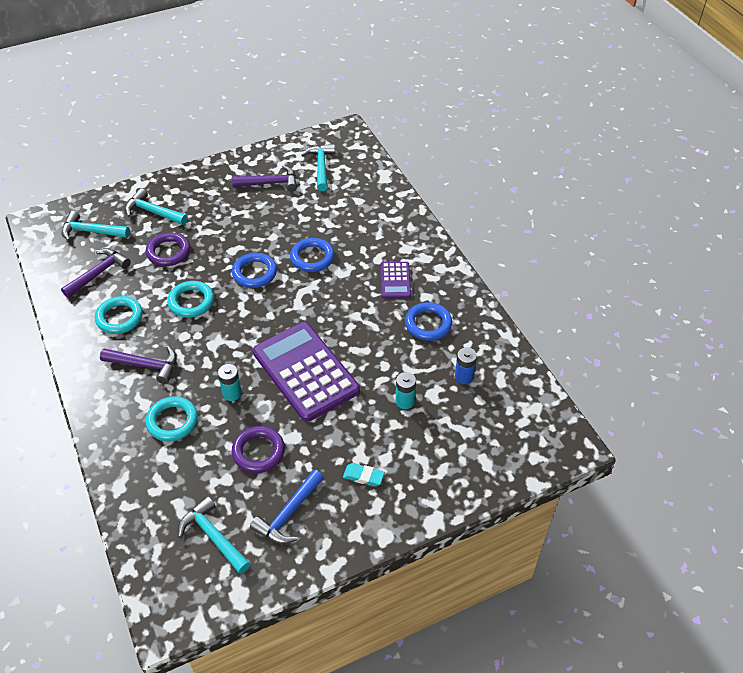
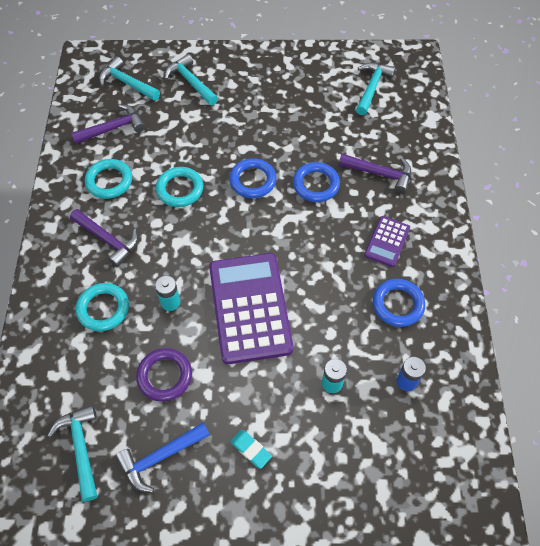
camera: 25 degrees right, 10 degrees up
purple ring [146,232,190,266] -> none
purple hammer [232,165,297,192] -> purple hammer moved to [339,154,411,194]

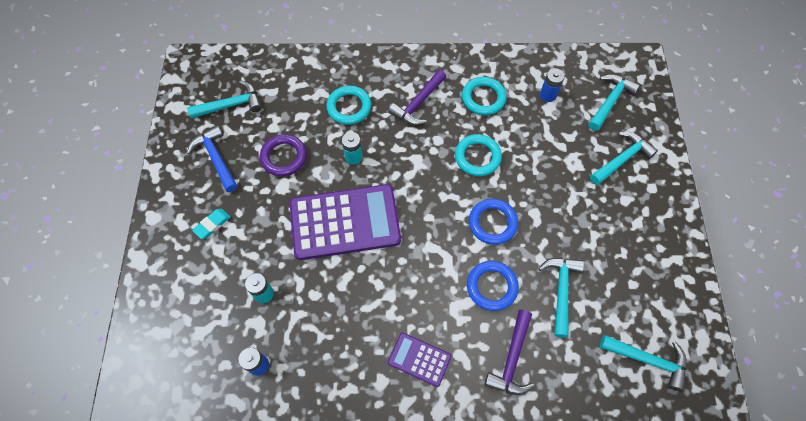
camera: 90 degrees right, 5 degrees up
purple hammer [71,104,145,144] -> blue battery [540,68,565,102]
blue ring [373,279,425,327] -> none
none -> turquoise hammer [539,258,584,338]

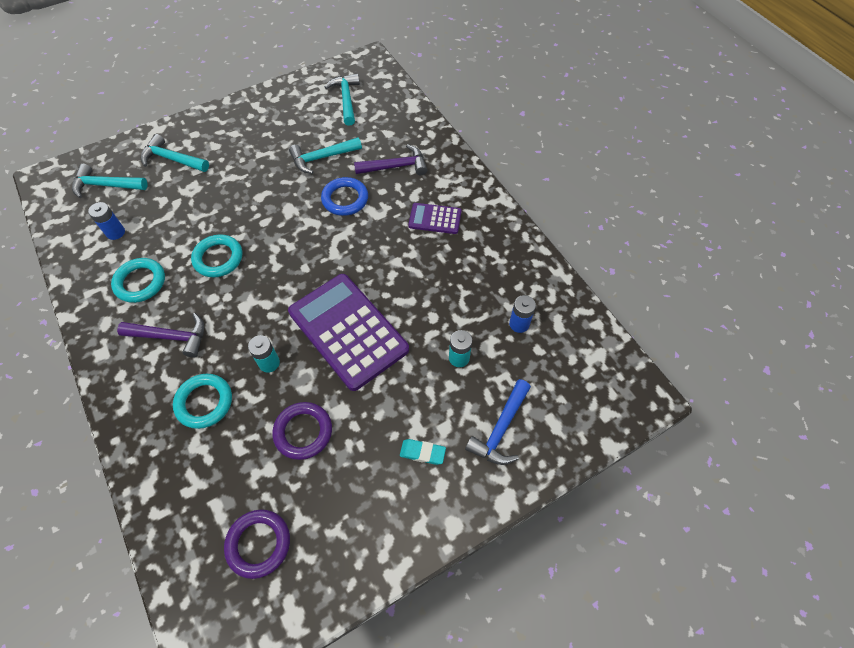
camera: 120 degrees left, 5 degrees down
turquoise hammer [187,81,262,119] -> purple ring [224,509,290,579]
blue hammer [187,125,238,192] -> blue hammer moved to [465,379,531,465]
purple calculator [388,333,451,387] -> purple calculator turned 105 degrees clockwise [408,203,461,234]
blue ring [469,199,518,245] -> none

